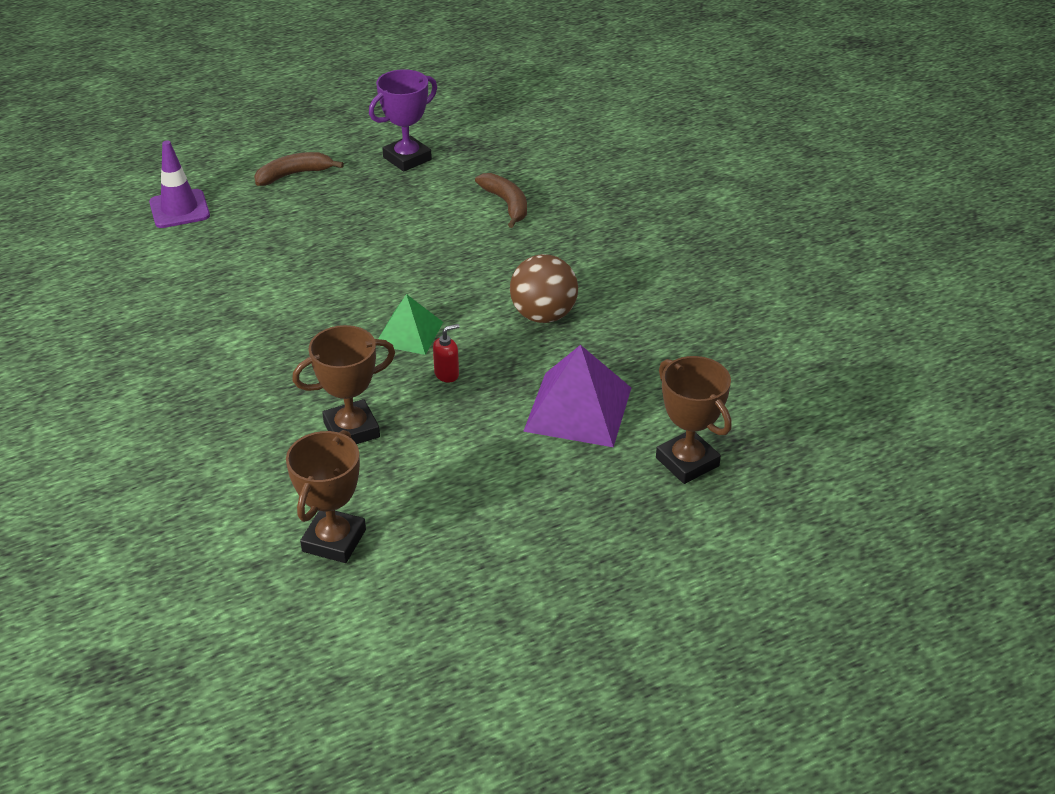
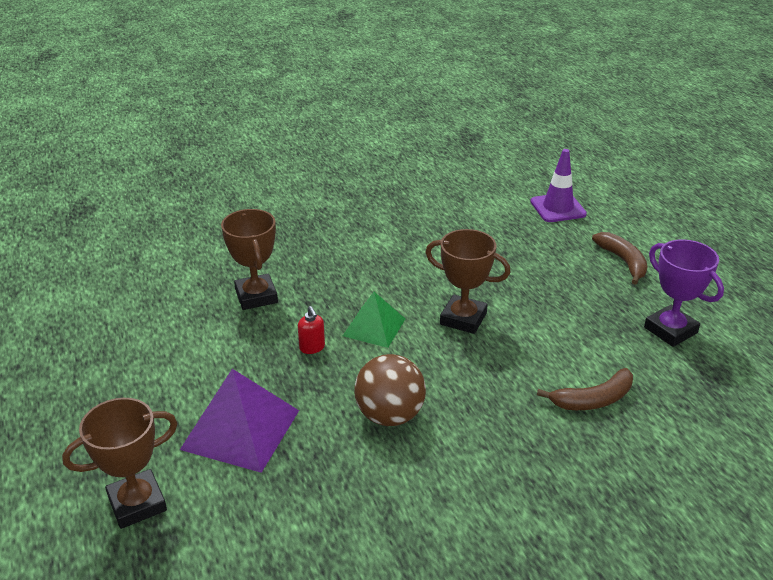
camera: 95 degrees right, 5 degrees down
brown trophy [286,430,366,563] -> brown trophy moved to [425,229,511,334]

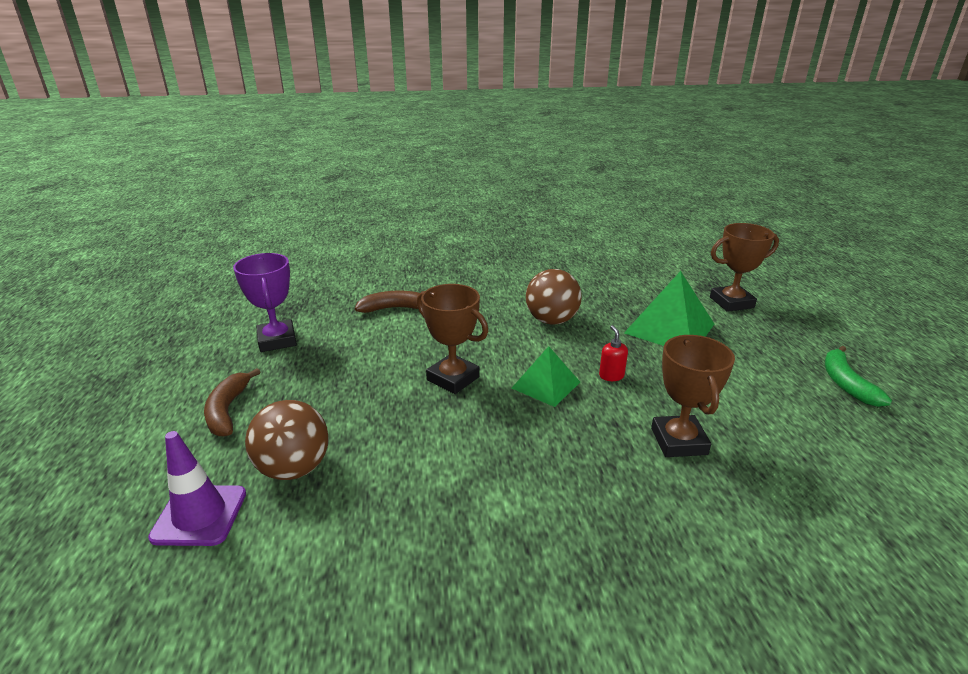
camera: 165 degrees left, 5 degrees down
purple pyramid [180,369,299,473] -> green pyramid [624,271,714,346]
none -> brown ball [245,400,329,480]
none -> green banana [825,346,892,407]

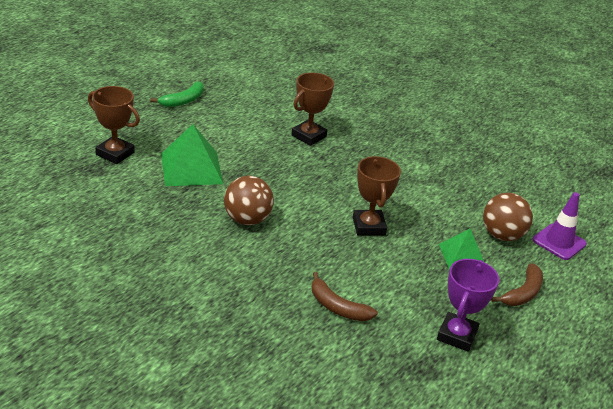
camera: 140 degrees left, 5 degrees up
green pyramid [512,346,580,407] -> green pyramid moved to [439,229,484,270]
red soap dispenser [599,325,628,381] -> none

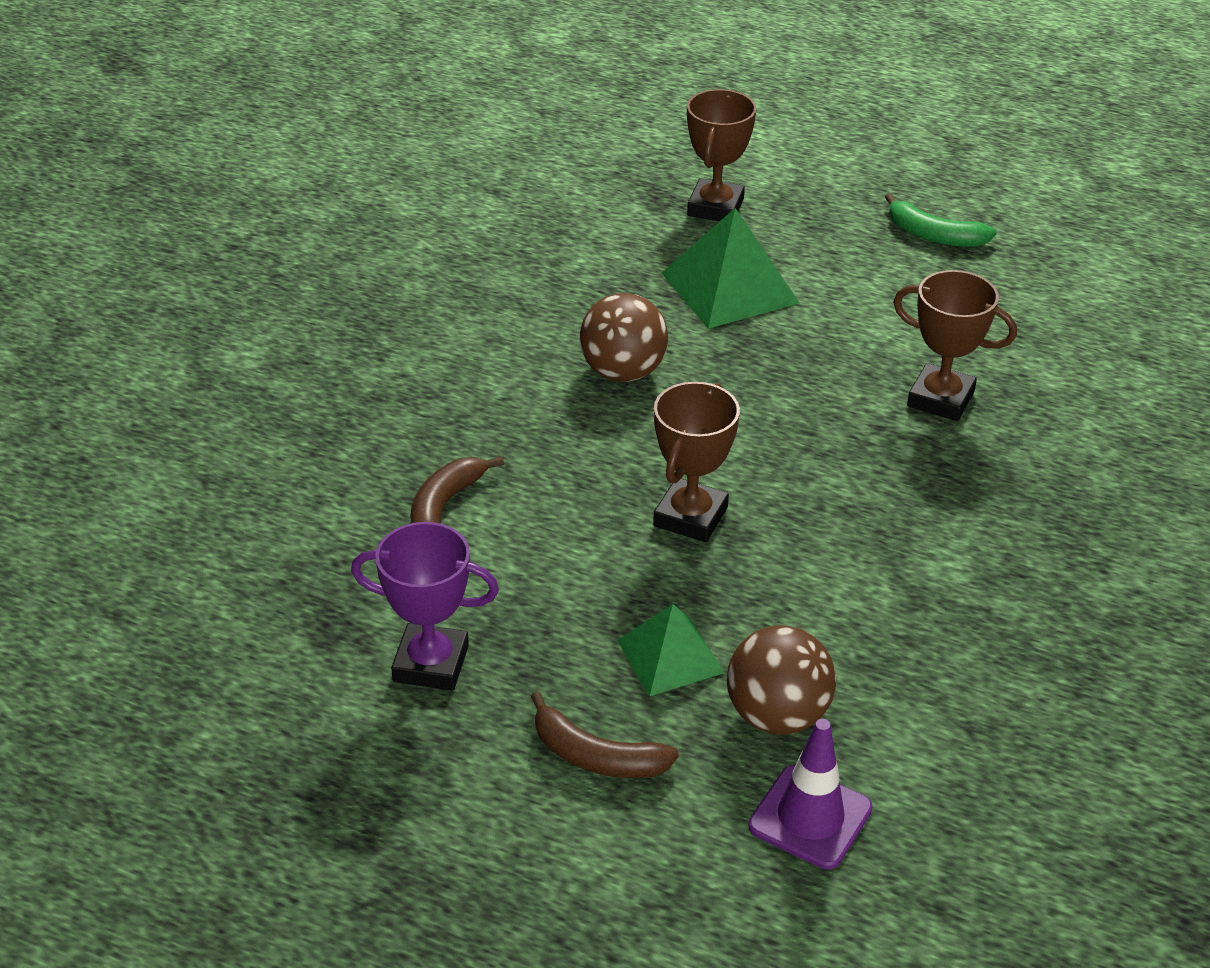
camera: 80 degrees right, 5 degrees up
brown trophy [353,156,401,235] -> brown trophy turned 45 degrees counterclockwise [653,382,740,542]

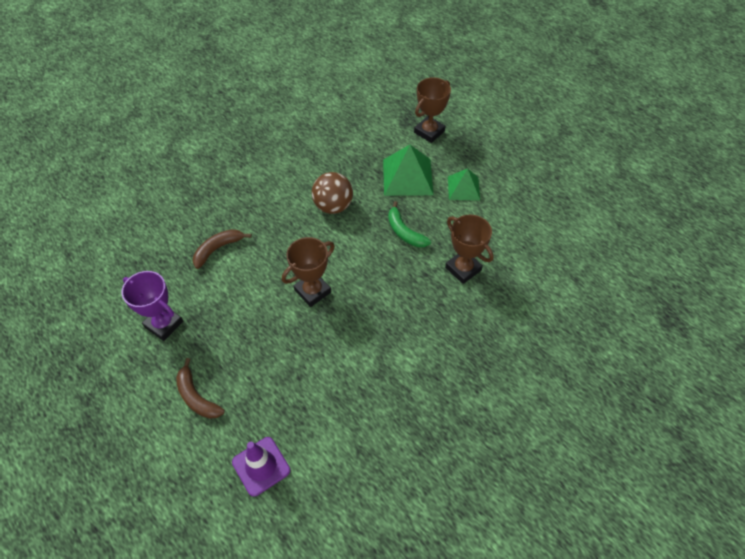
camera: 25 degrees right, 15 degrees up
green pyramid [617,604,724,696] -> green pyramid moved to [448,168,480,201]
brown ball [727,625,836,735] -> none
green banana [885,193,997,247] -> green banana moved to [388,201,431,247]

